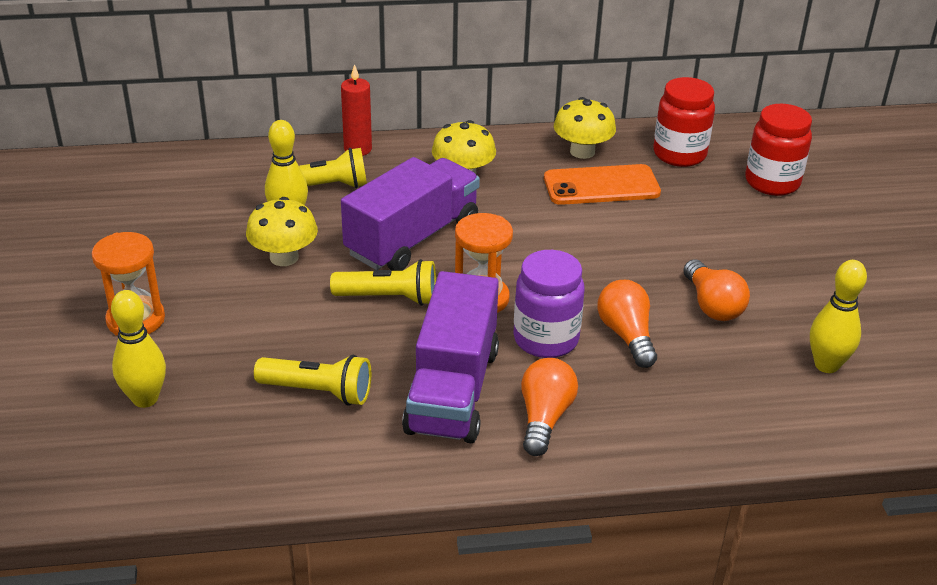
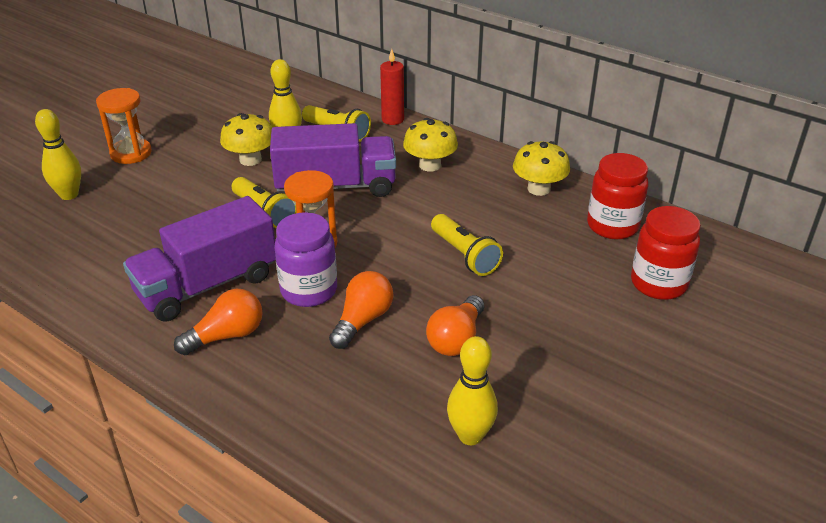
camera: 45 degrees right, 0 degrees up
yellow flashlight [254,355,371,406] -> yellow flashlight moved to [431,214,503,276]
orange phone [544,164,661,205] -> none

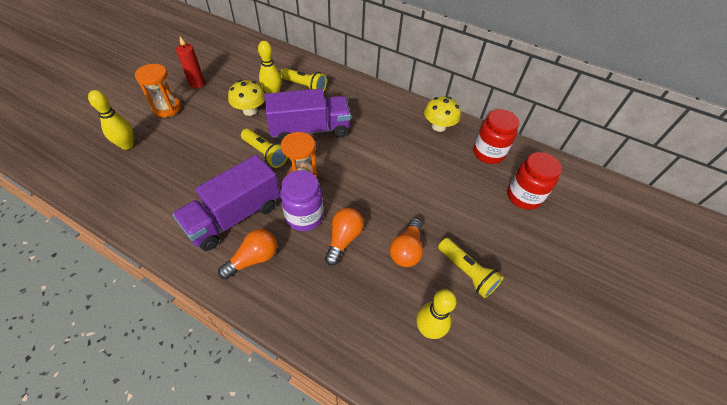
camera: 10 degrees left, 15 degrees up
red candle [380,49,404,125] -> red candle moved to [176,37,205,89]
yellow mushroom [403,118,458,172] -> none
yellow flashlight [431,214,503,276] -> yellow flashlight moved to [438,238,504,298]

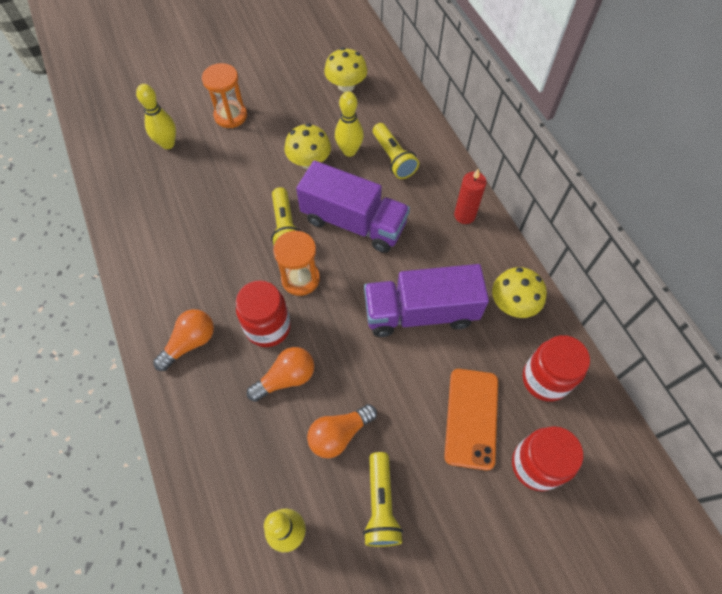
camera: 40 degrees right, 10 degrees up
purple truck [172,155,280,251] -> purple truck moved to [364,264,489,337]
red candle [176,37,205,89] -> red candle moved to [454,169,487,224]
orange light bulb [218,229,277,280] -> orange light bulb turned 45 degrees counterclockwise [153,309,214,371]
purple jar [280,170,323,231] -> red jar [236,280,291,347]
none -> yellow mushroom [324,48,367,92]
none -> orange phone [444,369,498,471]

